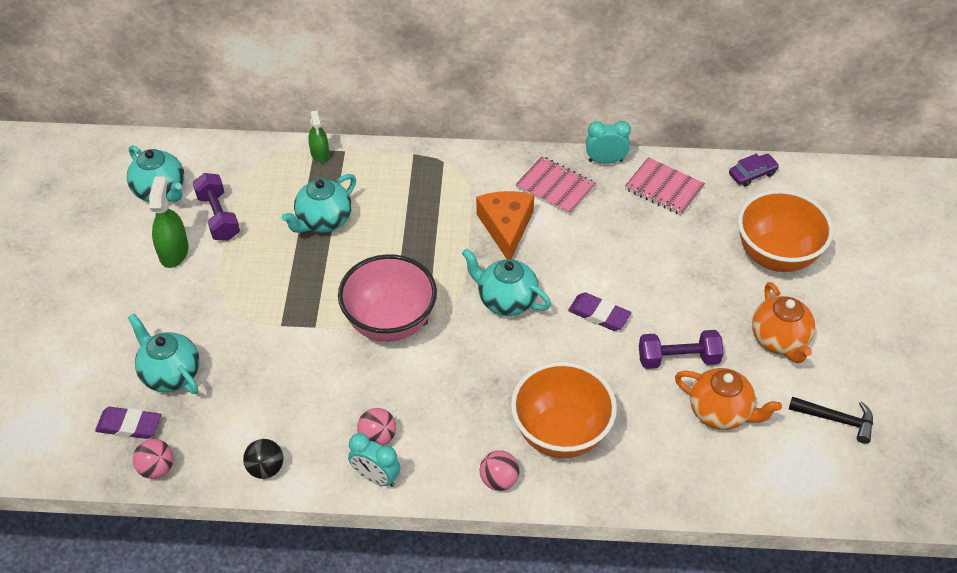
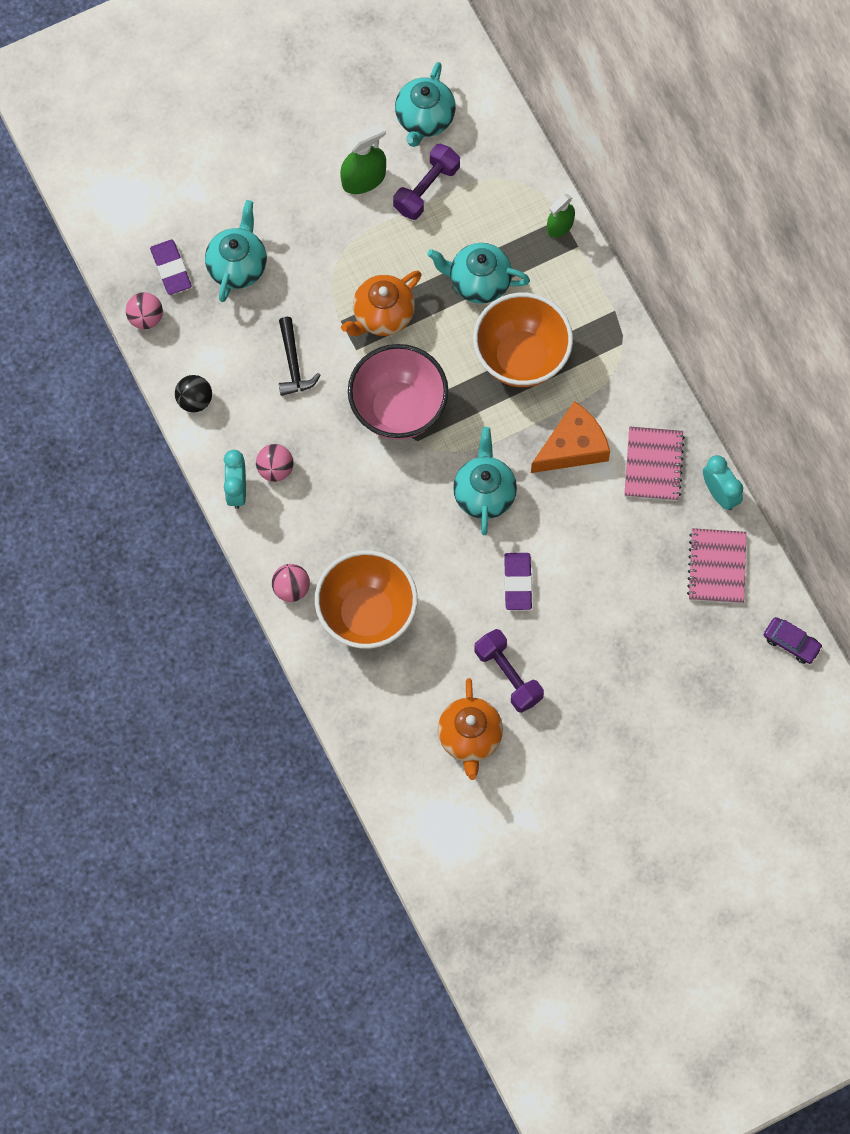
camera: 60 degrees right, 20 degrees up
orange bowl [738,190,834,272] -> orange bowl moved to [473,292,573,387]
orange teapot [752,282,815,363] -> orange teapot moved to [341,271,421,336]
black hammer [789,397,873,444] -> black hammer moved to [279,317,320,396]

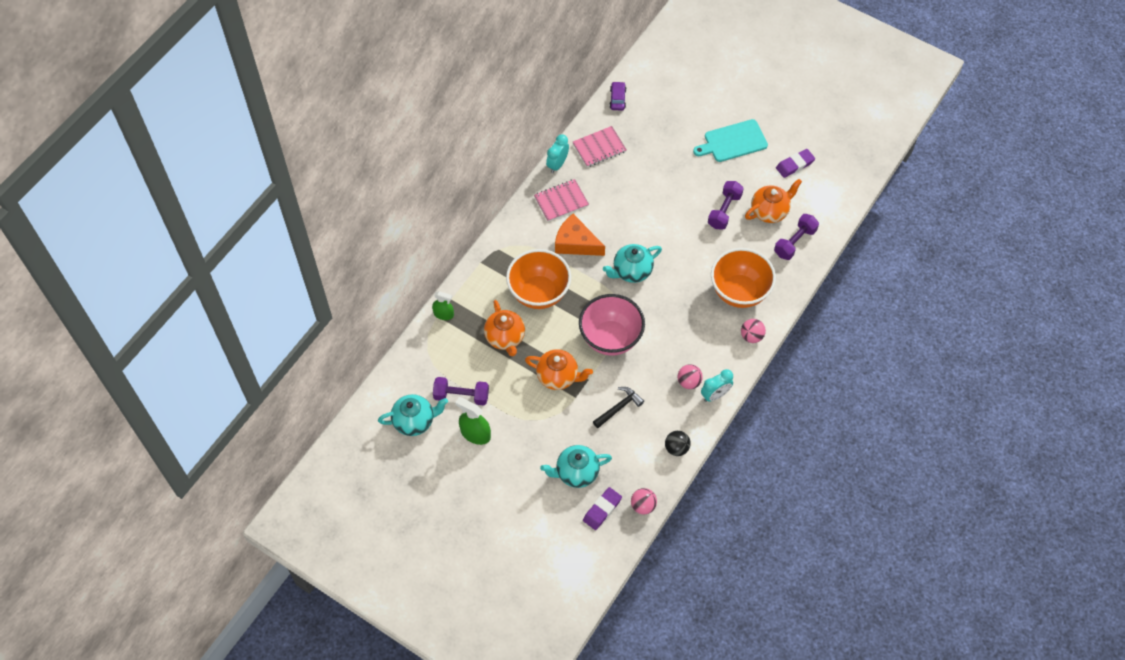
camera: 120 degrees left, 10 degrees down
turquoise teapot [427,243,530,304] -> orange teapot [484,300,525,356]
purple eraser [504,553,532,610] -> purple eraser moved to [776,149,815,178]
none -> turquoise cutting board [693,119,768,162]
none -> purple dumbbell [774,214,819,260]

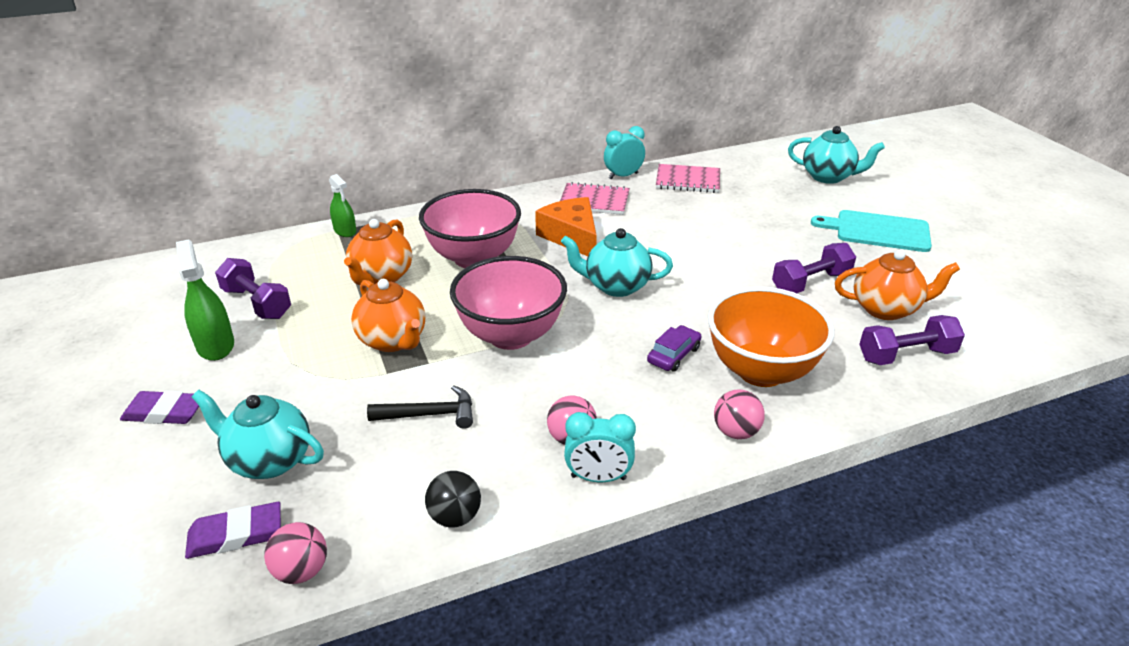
camera: 35 degrees right, 25 degrees down
turquoise teapot [378,394,448,436] -> turquoise teapot moved to [788,126,885,184]
orange bowl [506,249,571,309] -> pink bowl [419,189,521,268]
purple car [610,81,626,110] -> purple car moved to [647,325,701,372]
purple eraser [776,149,815,178] -> purple eraser moved to [120,390,199,424]

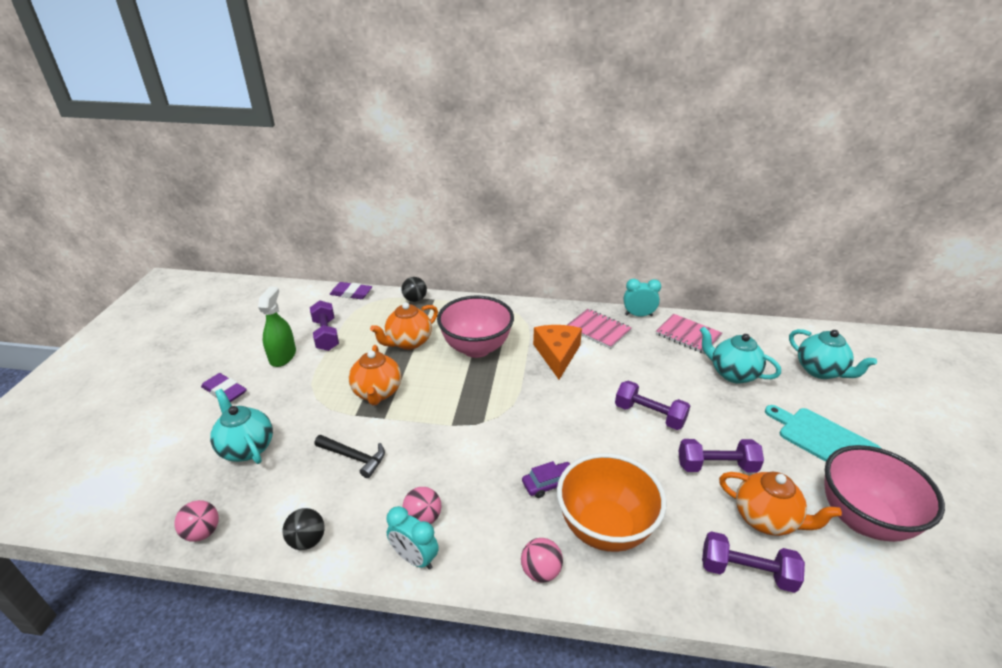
camera: 30 degrees right, 0 degrees up
purple eraser [185,502,281,559] -> purple eraser moved to [330,282,372,299]
green spray bottle [329,174,357,237] -> black ball [401,277,427,302]
pink bowl [450,256,567,350] -> pink bowl moved to [825,445,945,542]
turquoise teapot [561,228,673,297] -> turquoise teapot moved to [700,327,781,384]
none -> purple dumbbell [615,380,690,430]

